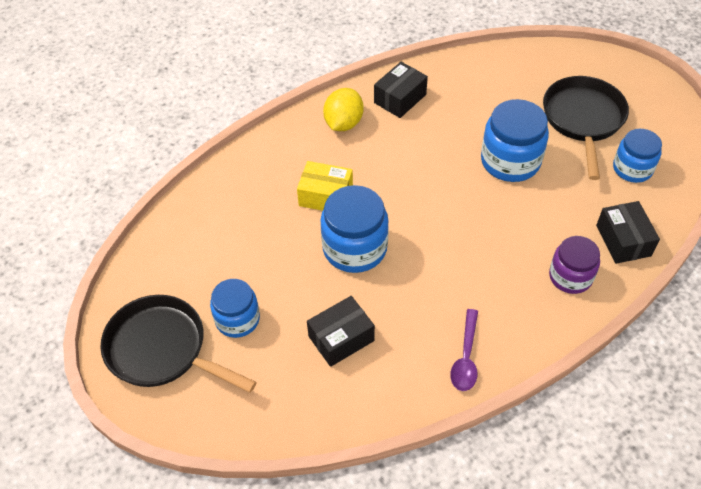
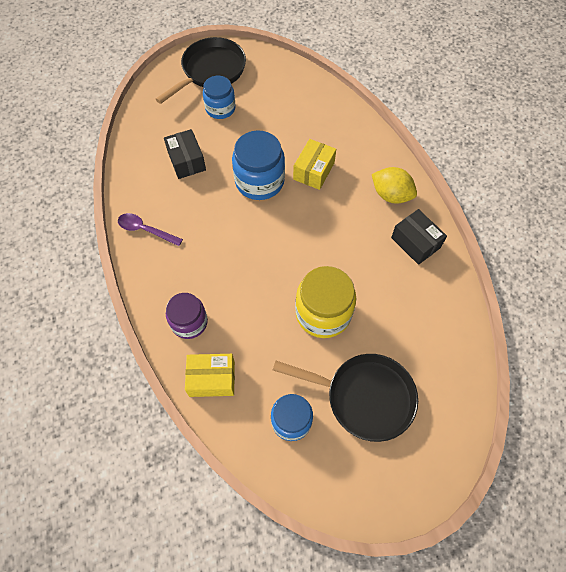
camera: 100 degrees right, 10 degrees up
blue jar [481,99,549,182] -> yellow jar [295,266,356,338]
black box [596,201,660,264] -> yellow box [185,354,235,397]

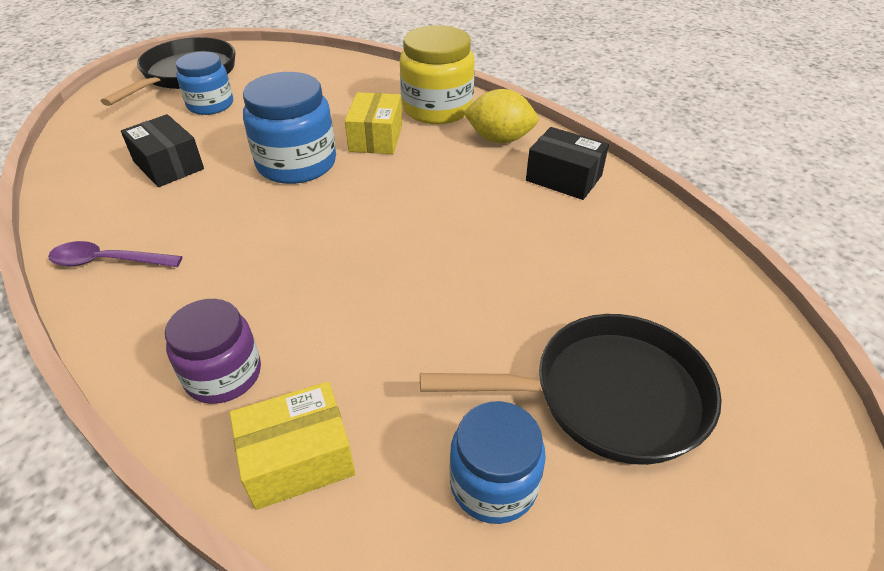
camera: 20 degrees left, 20 degrees down
yellow jar [295,266,356,338] -> yellow jar moved to [400,25,474,124]

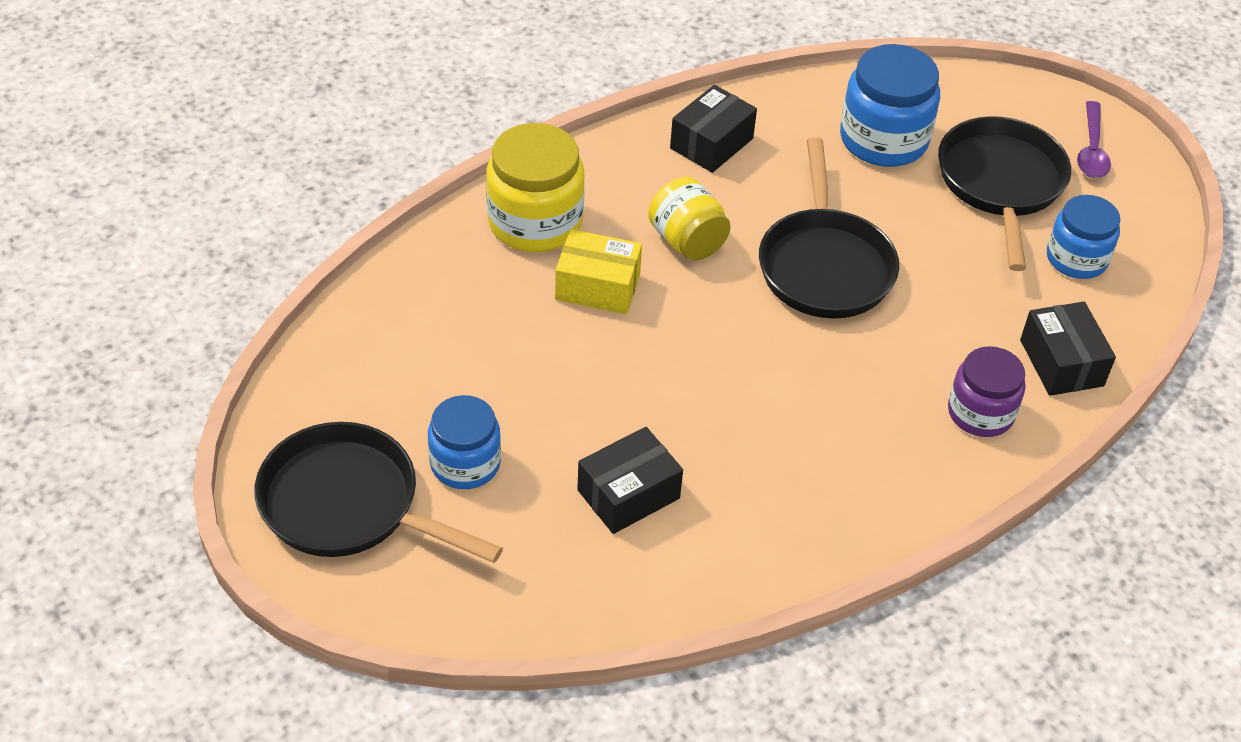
camera: 85 degrees left, 5 degrees up
purple spoon [48,241,182,267] -> purple spoon moved to [1077,101,1111,178]
yellow box [230,382,355,510] -> black box [1020,302,1116,396]
blue jar [243,72,336,184] -> blue jar moved to [840,44,940,167]
yellow lemon [463,89,538,143] -> none
none -> yellow jar [648,177,731,260]
none -> black pan [759,137,899,319]

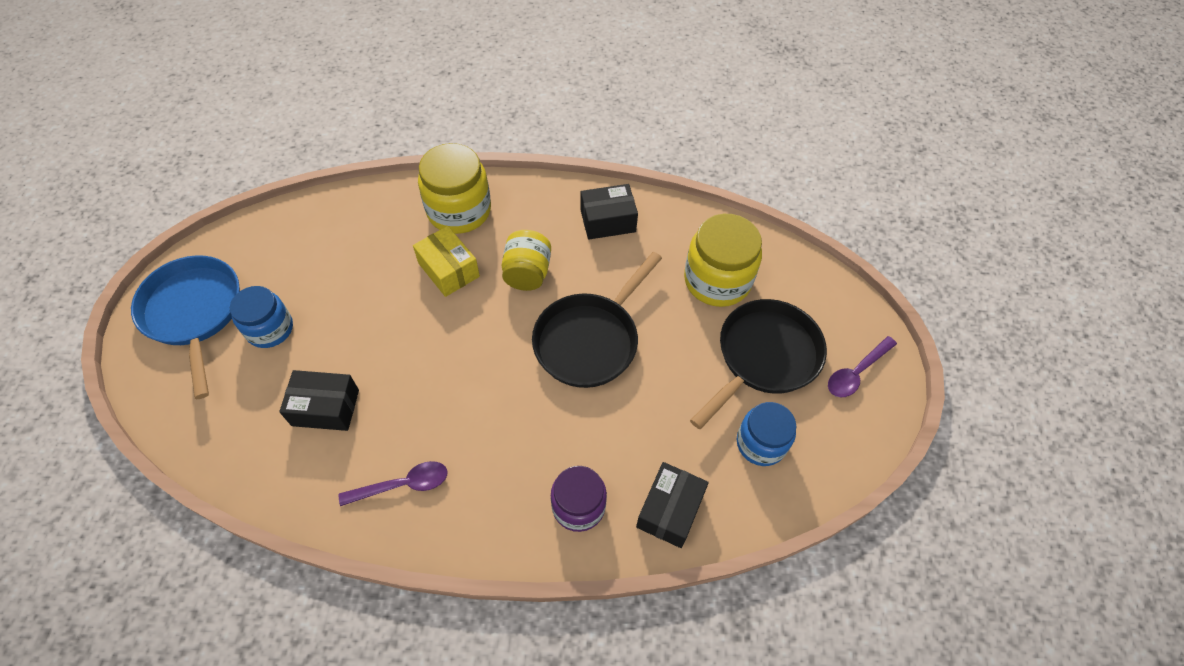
camera: 40 degrees right, 10 degrees up
black pan [254,422,503,563] -> blue pan [131,255,240,399]
blue jar [840,44,940,167] -> yellow jar [684,214,762,307]
none -> purple spoon [339,461,448,506]

